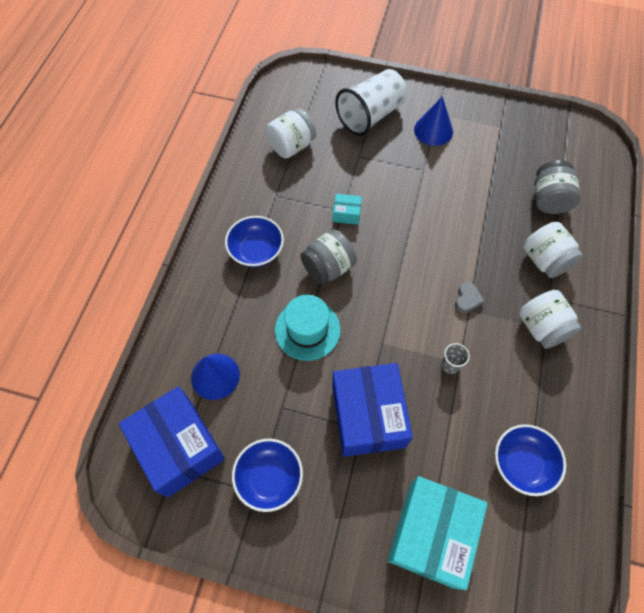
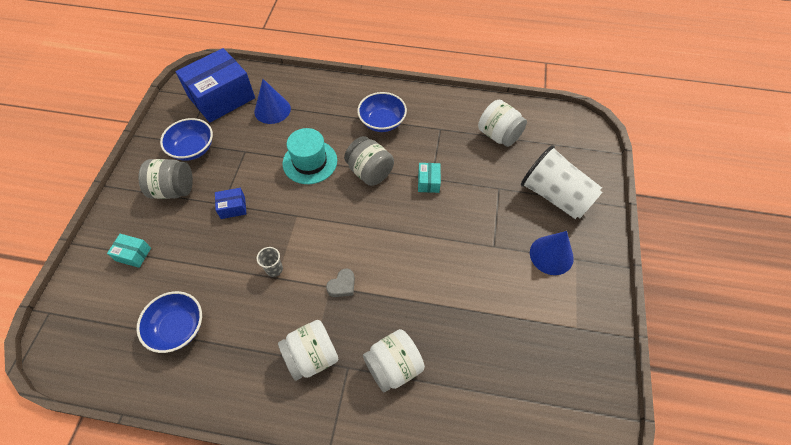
camera: 85 degrees right, 5 degrees down
blue box [332,363,413,457] -> blue box [215,188,246,219], size x0.42
turquoise box [387,476,488,590] -> turquoise box [107,234,151,268], size x0.42
grey heart [455,282,484,313] -> grey heart turned 60 degrees counterclockwise [326,269,355,297]
grey jar [534,160,580,214] -> grey jar moved to [138,159,193,199]

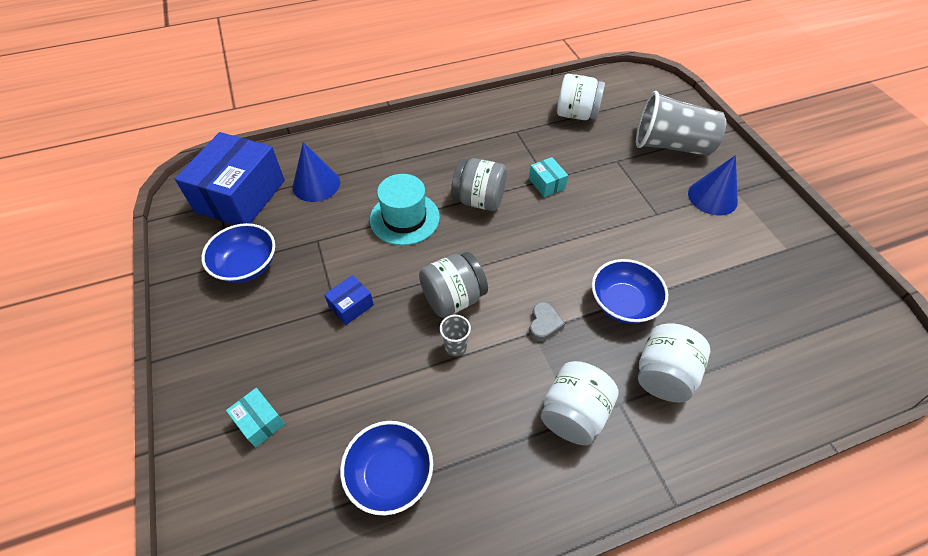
camera: 30 degrees left, 5 degrees down
turquoise box [107,234,151,268] -> turquoise box turned 60 degrees clockwise [226,388,285,447]
grey jar [138,159,193,199] -> grey jar moved to [419,252,488,318]
blue bowl [357,92,407,132] -> blue bowl moved to [592,259,668,324]
white cup [521,145,602,219] -> grey cup [636,91,727,156]

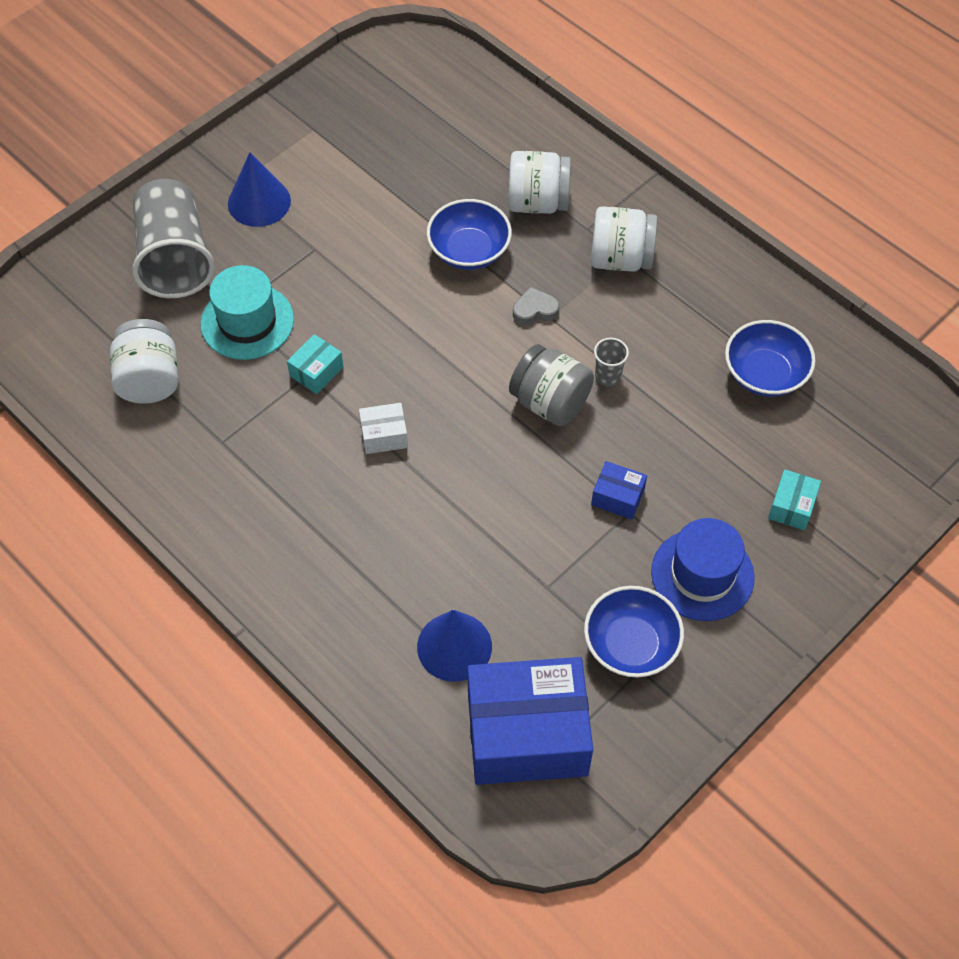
camera: 115 degrees left, 5 degrees up
turquoise hat [370,174,440,246] -> turquoise hat moved to [201,265,294,360]
grey jar [451,158,507,211] -> white box [359,403,408,454]
none -> blue hat [651,518,755,621]

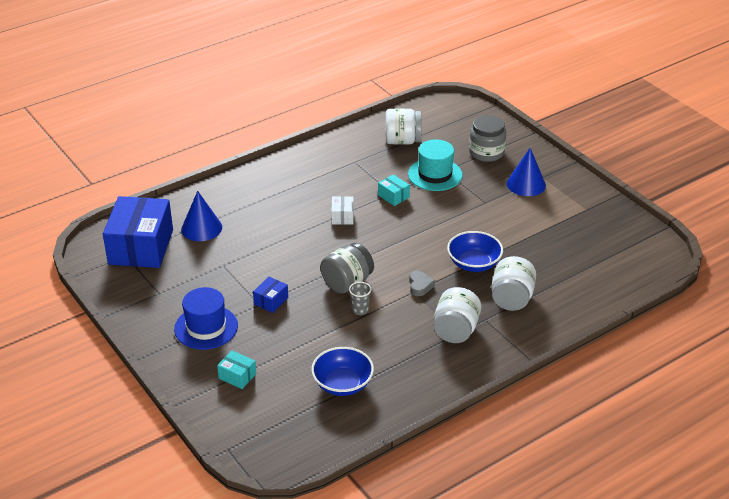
camera: 100 degrees right, 20 degrees down
grey cup [132,179,215,298] -> grey jar [469,115,506,162]
blue bowl [584,586,684,678] -> none

